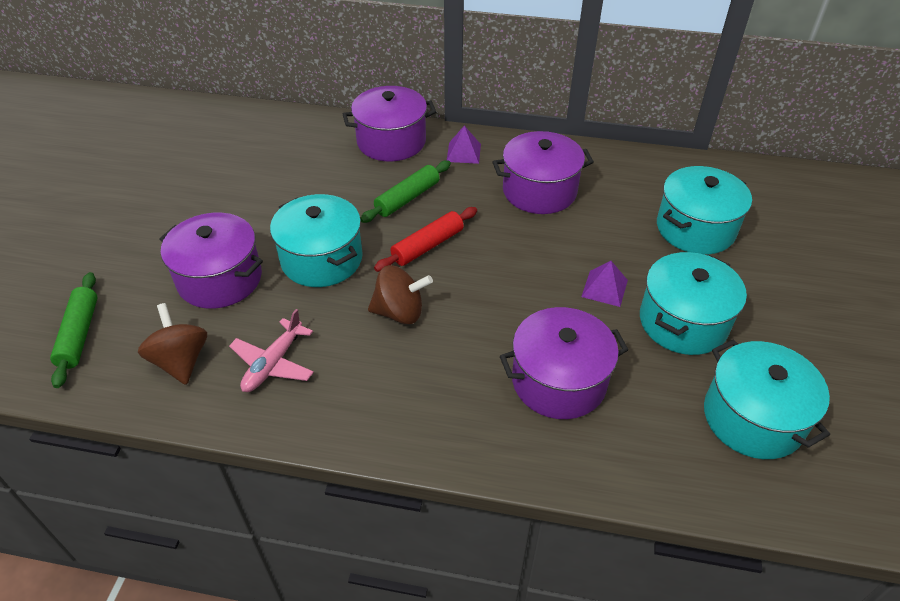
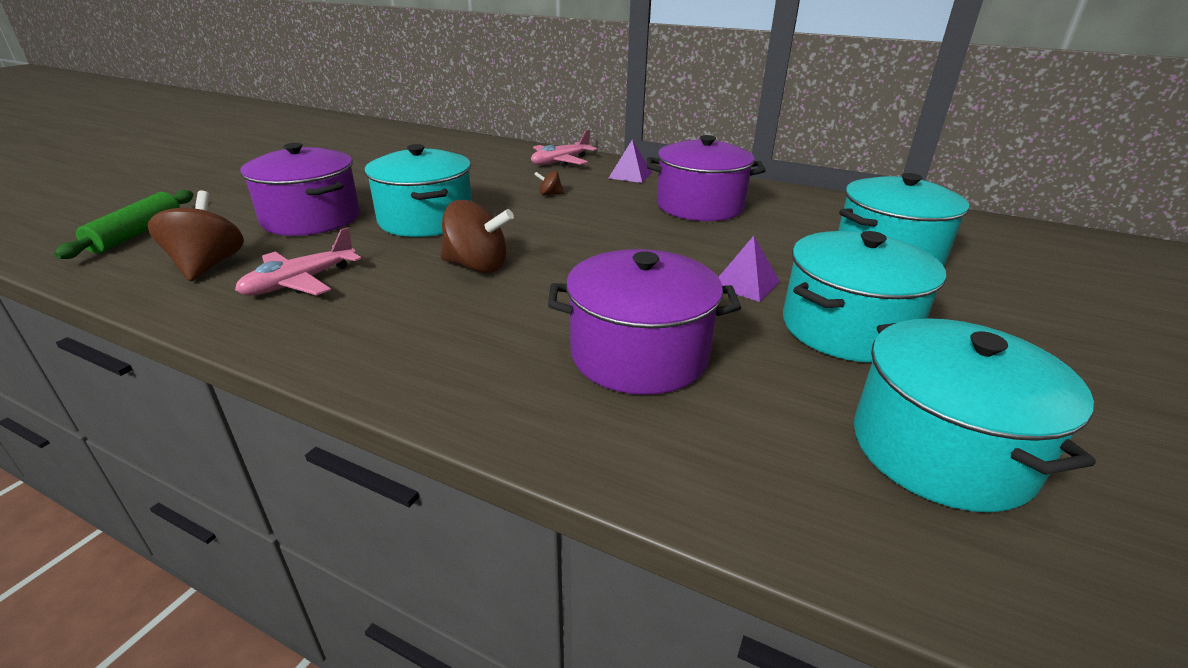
camera: 15 degrees right, 15 degrees down
purple pot [343,86,436,162] -> pink plane [531,130,597,167]
green rolling pin [360,160,451,223] -> brown spinning top [534,171,564,195]
red rolling pin [374,207,477,272] -> none

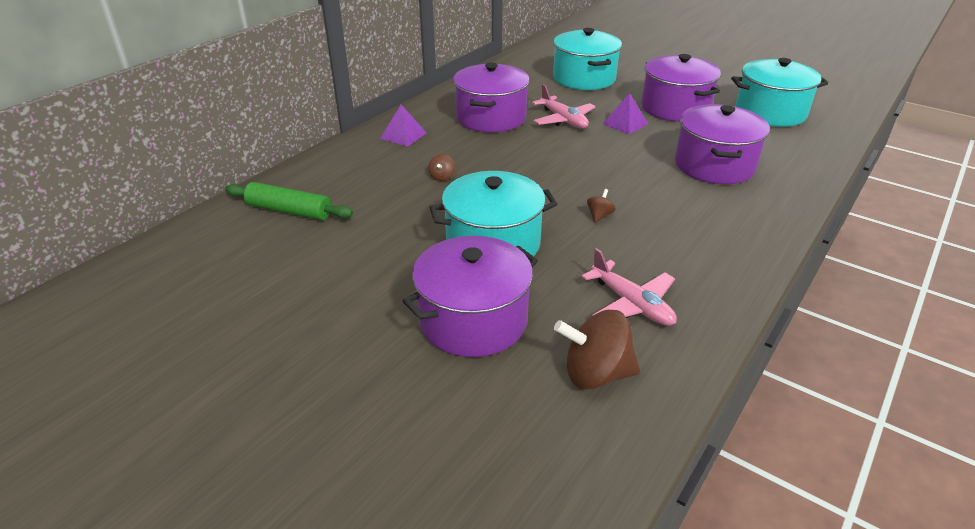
camera: 80 degrees left, 5 degrees up
green rolling pin [54,190,193,259] -> green rolling pin moved to [225,182,353,220]
brown spinning top [440,200,514,273] -> brown spinning top [587,189,615,223], size x0.46
pink plane [531,130,597,167] -> pink plane moved to [532,84,596,129]
turquoise pot [783,231,946,362] -> purple pot [641,54,721,122]

